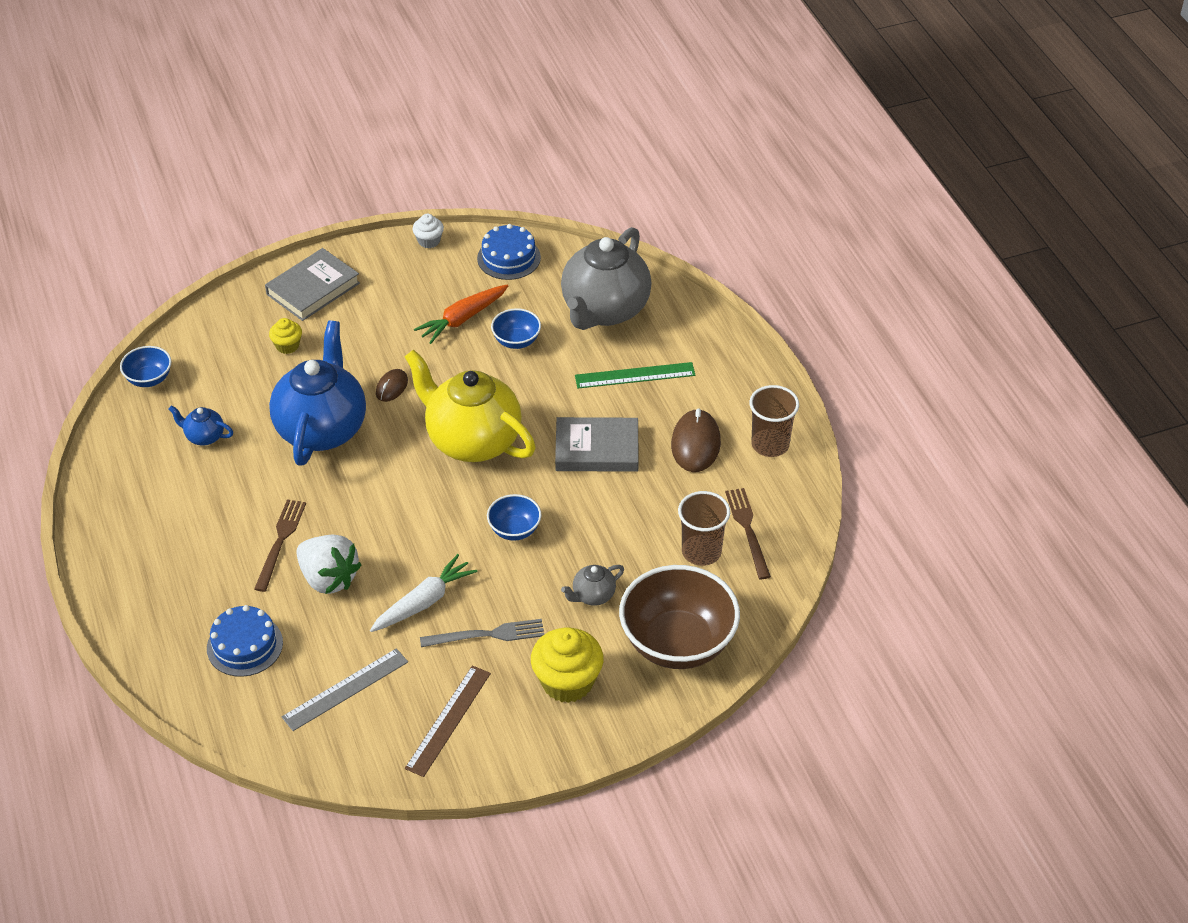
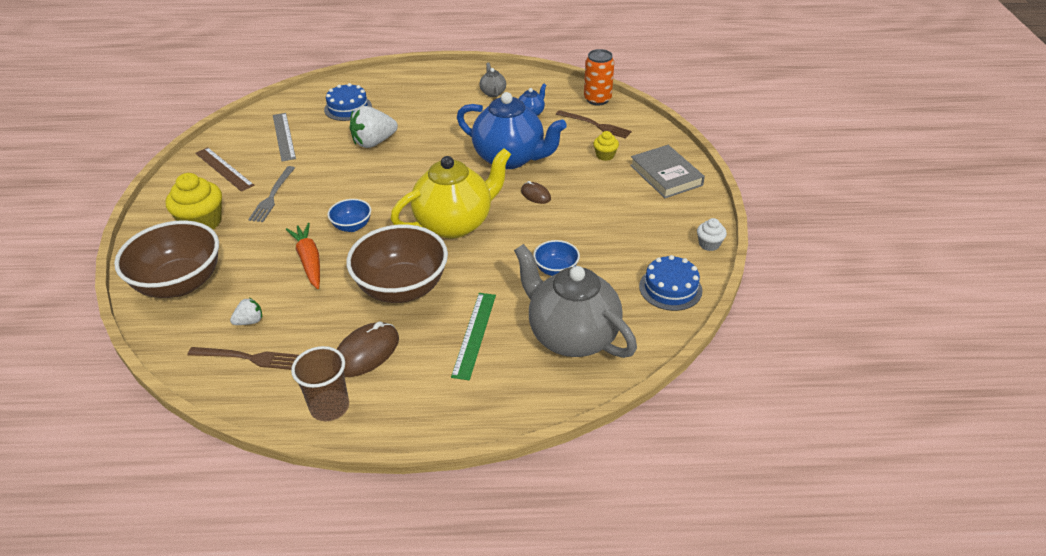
camera: 110 degrees right, 5 degrees down
blue bowl [120,346,171,387] -> orange can [584,49,614,106]
brown fork [254,499,306,592] -> brown fork moved to [556,110,632,139]
white carrot [370,554,478,632] -> none
orange carrot [414,284,508,344] -> orange carrot moved to [286,223,320,289]
grey book [555,417,639,472] -> brown bowl [346,224,448,303]
grey teapot [561,565,624,606] -> grey teapot moved to [479,62,506,97]
brown mouse [671,408,721,472] -> brown mouse turned 75 degrees counterclockwise [337,321,399,377]
brown cup [678,491,730,566] -> white strawberry [230,298,262,325]

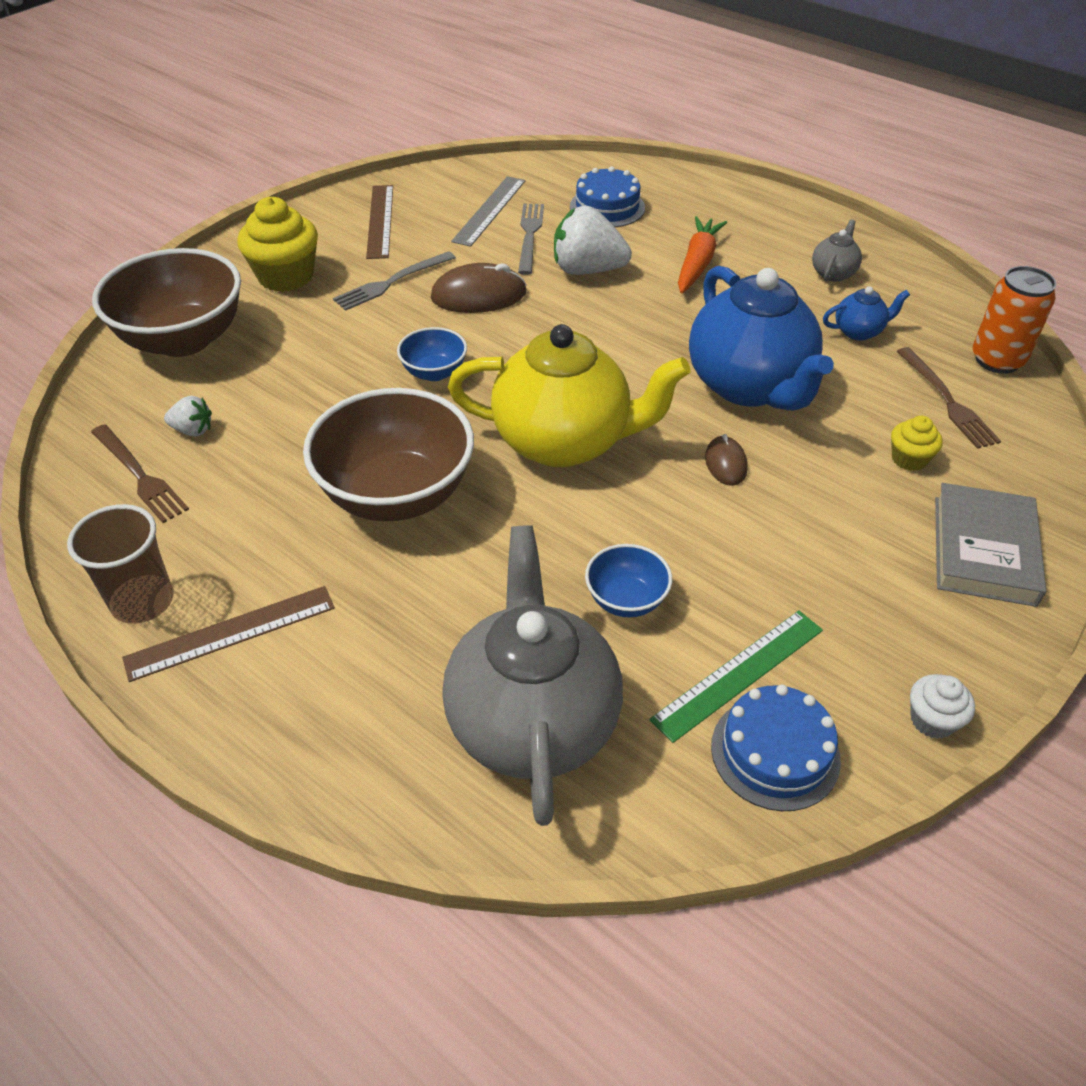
camera: 40 degrees right, 5 degrees up
orange carrot [286,223,320,289] -> orange carrot moved to [678,216,727,294]
brown mouse [337,321,399,377] -> brown mouse moved to [431,263,527,313]
green ruler [451,293,496,380] -> green ruler moved to [649,610,823,743]
none -> brown ruler [122,586,335,682]
none -> grey fork [518,203,544,275]

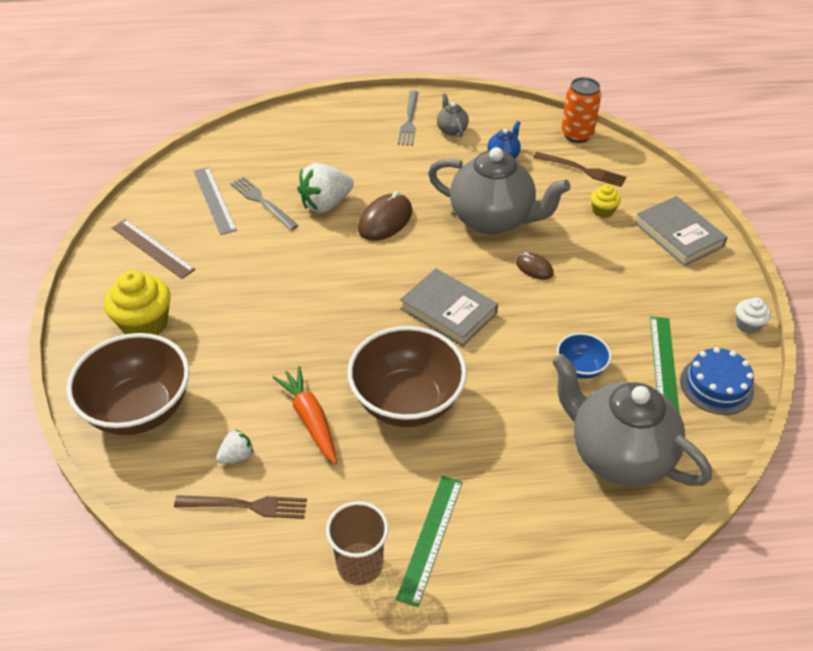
camera: 45 degrees left, 0 degrees up
brown ruler [122,586,335,682] -> green ruler [396,476,463,607]
grey fork [333,251,456,311] -> grey fork moved to [398,91,419,146]
blue bowl [397,327,467,381] -> none
brown mouse [431,263,527,313] -> brown mouse moved to [358,191,412,241]
yellow teapot [448,324,691,467] -> grey book [400,268,498,347]
blue cake [570,166,645,227] -> none
orange carrot [678,216,727,294] -> orange carrot moved to [272,366,337,464]
blue teapot [689,266,834,411] -> grey teapot [428,147,571,235]

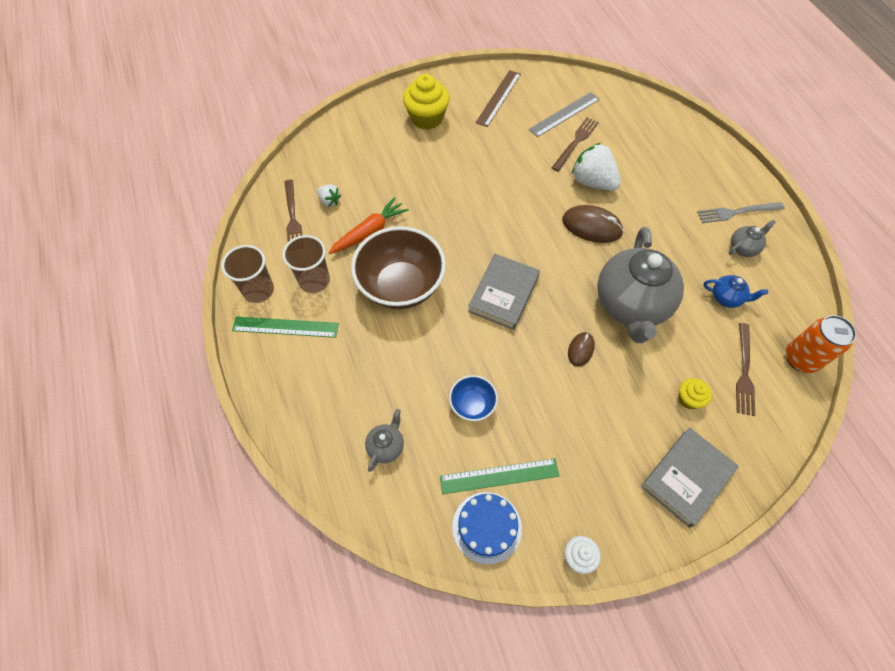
camera: 75 degrees right, 15 degrees up
brown bowl [67,333,189,435] -> none
grey fork [230,177,299,230] -> brown fork [552,117,599,172]
grey teapot [552,354,712,486] -> grey teapot [365,409,404,472], size x0.42
none -> brown cup [282,235,330,293]

